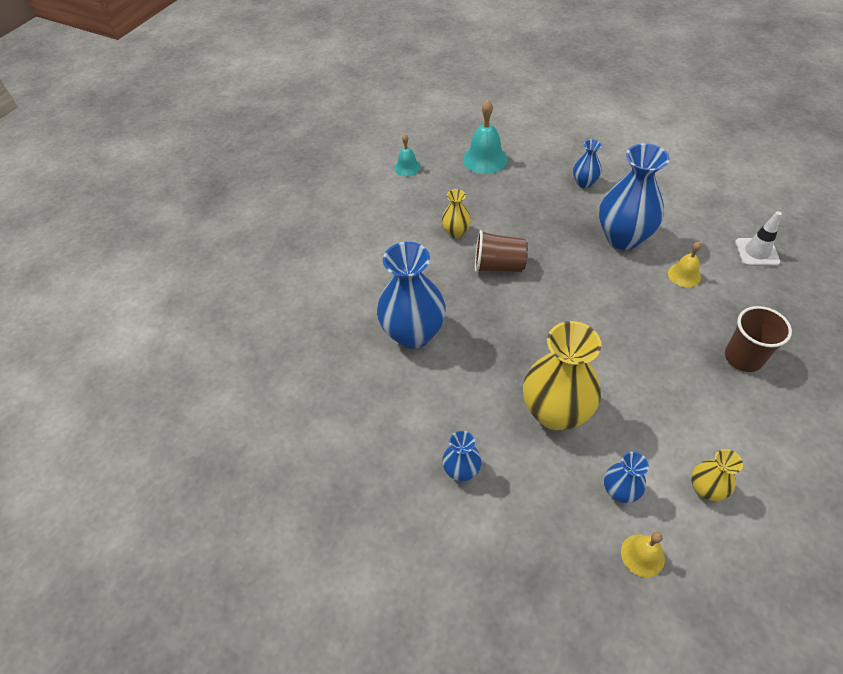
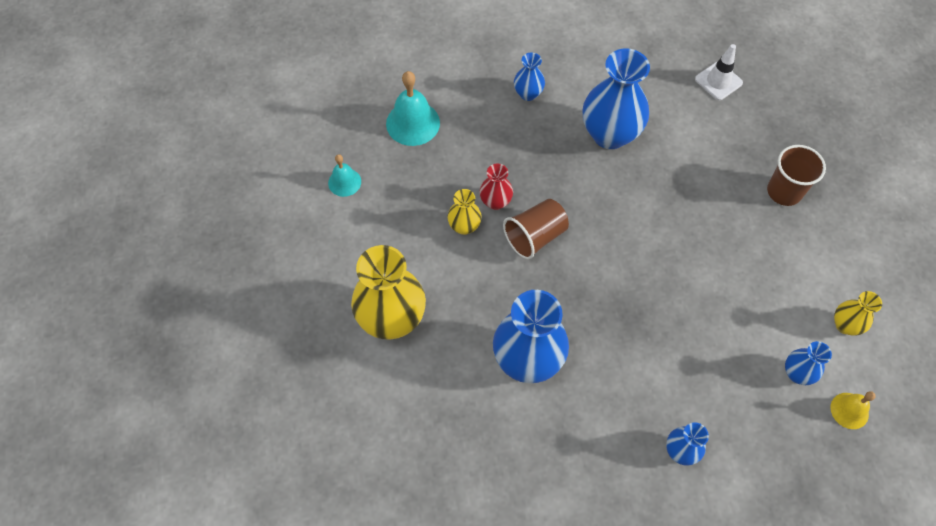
camera: 45 degrees left, 10 degrees up
yellow vase [523,321,601,431] -> yellow vase moved to [351,245,426,340]
yellow bell [668,242,701,287] -> none
none -> red vase [480,163,513,210]

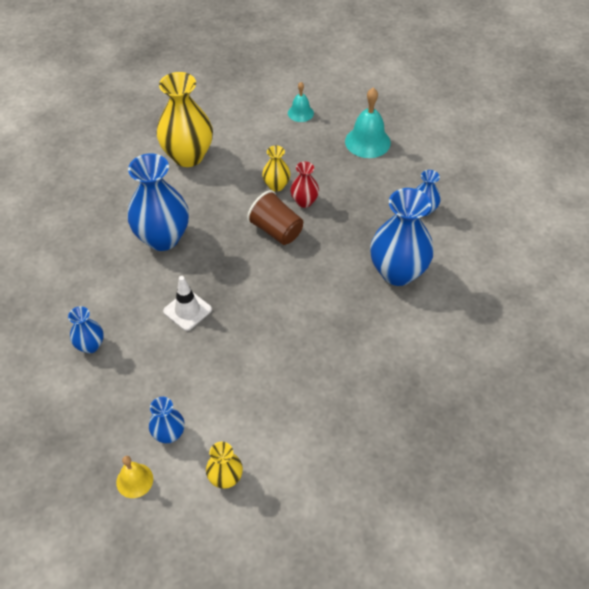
camera: 80 degrees right, 10 degrees down
white traffic cone [695,44,743,100] -> white traffic cone moved to [163,276,212,331]
brown cup [767,145,826,206] -> none

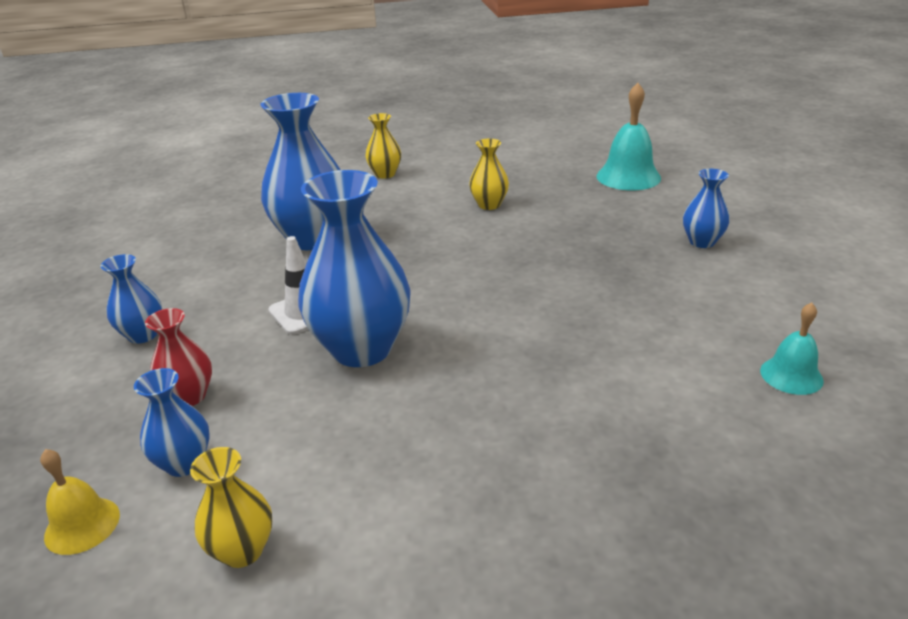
camera: 15 degrees right, 20 degrees down
yellow vase [157,72,213,167] -> yellow vase [365,113,401,179], size x0.50
brown cup [247,190,303,245] -> none
turquoise bell [288,82,314,122] -> turquoise bell moved to [760,303,824,395]
red vase [290,162,319,208] -> red vase moved to [145,308,212,406]
blue vase [370,188,434,286] -> blue vase moved to [298,170,411,367]

